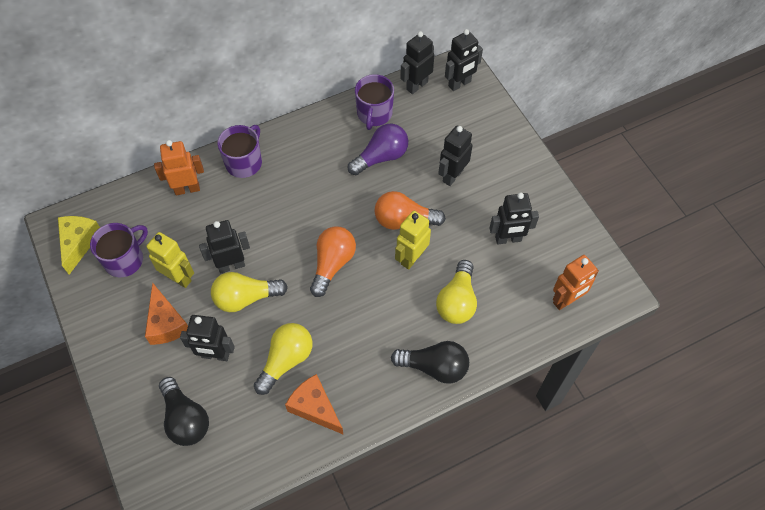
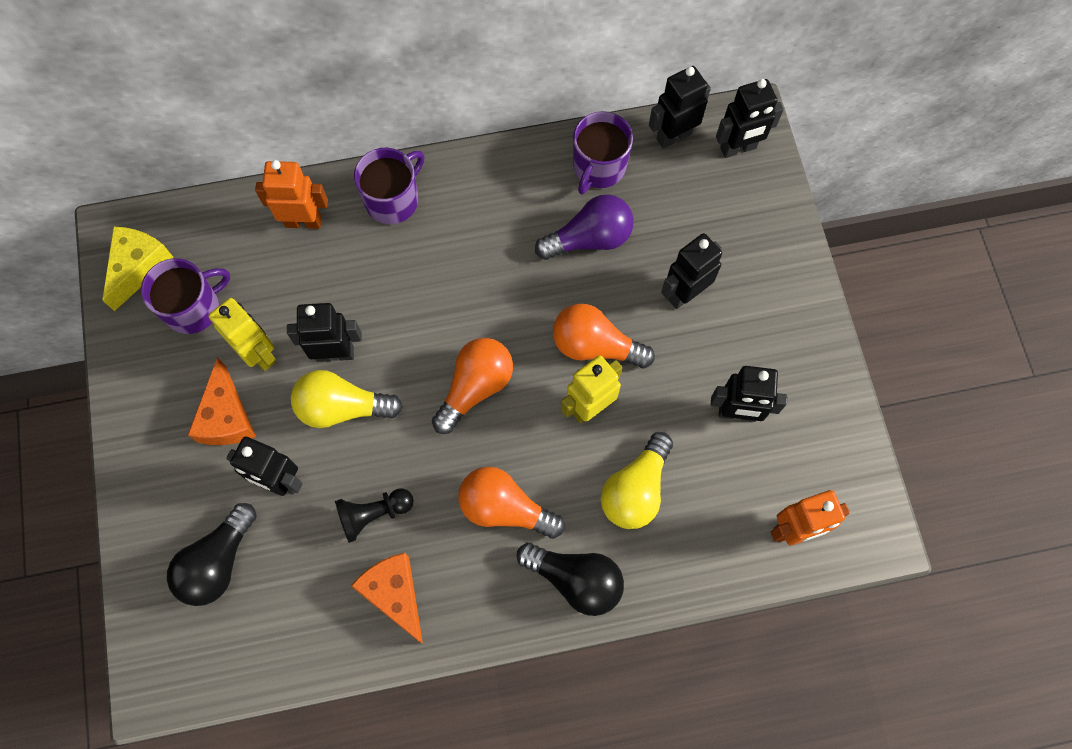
camera: 15 degrees right, 10 degrees up
black light bulb [159,377,209,446] -> black light bulb turned 45 degrees clockwise [167,503,257,606]
yellow light bulb [254,323,312,395] -> black pawn [335,488,414,543]
none -> orange light bulb [458,467,565,539]

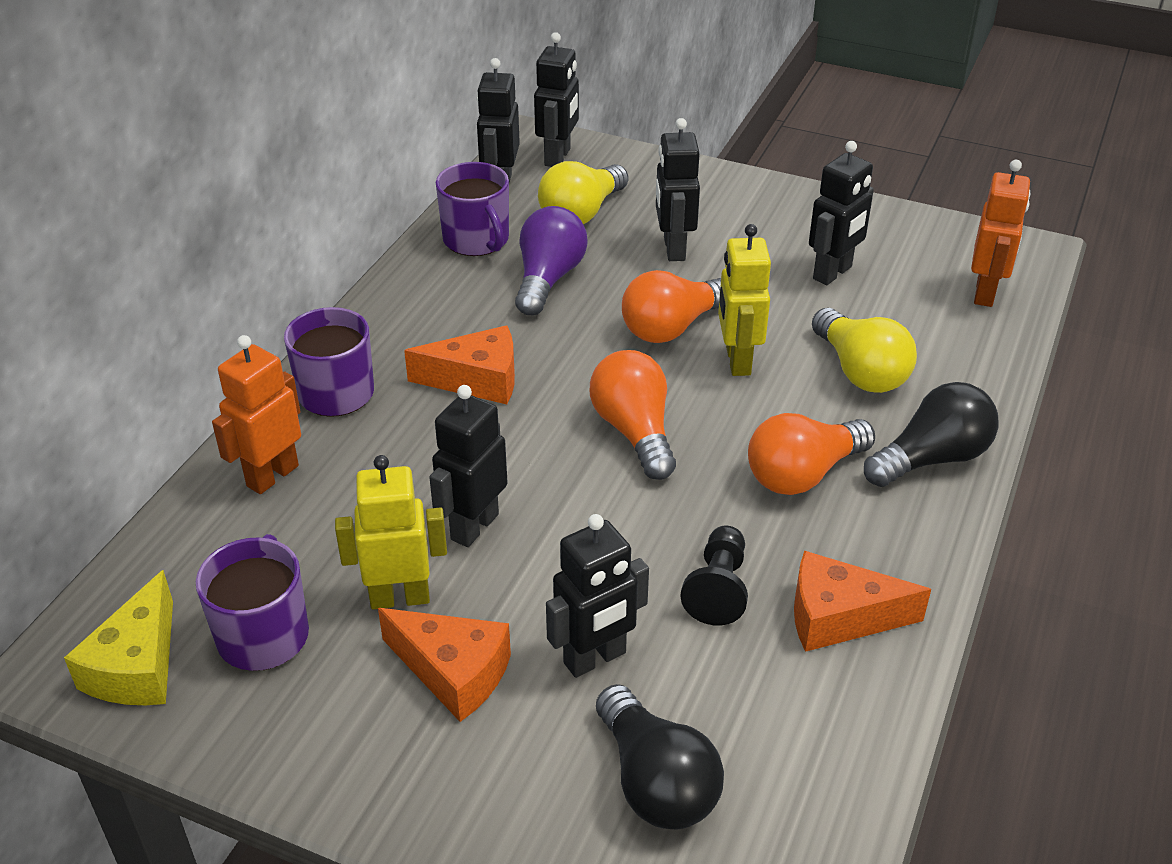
camera: 55 degrees left, 30 degrees down
yellow cheese [102,226,173,311] -> yellow cheese turned 135 degrees counterclockwise [64,570,173,705]
yellow light bulb [291,370,403,428] -> yellow light bulb moved to [538,161,628,224]
none -> orange cheese [404,325,515,404]

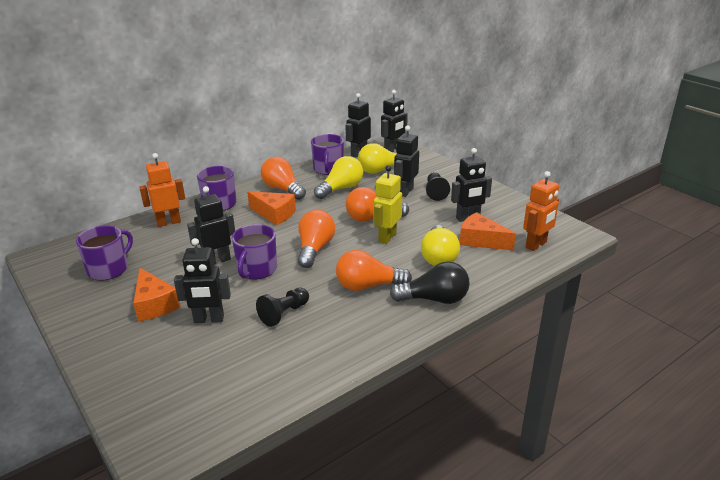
camera: 30 degrees right, 10 degrees down
yellow cheese [64,570,173,705] -> none
yellow robot [335,455,447,609] -> none
purple light bulb [515,206,588,315] -> yellow light bulb [314,156,363,199]
black light bulb [596,684,724,830] -> none
orange cheese [794,550,931,652] -> orange cheese moved to [460,212,516,251]
none -> purple mug [232,224,277,280]
none -> orange light bulb [261,157,306,200]
none -> black pawn [426,172,450,201]

